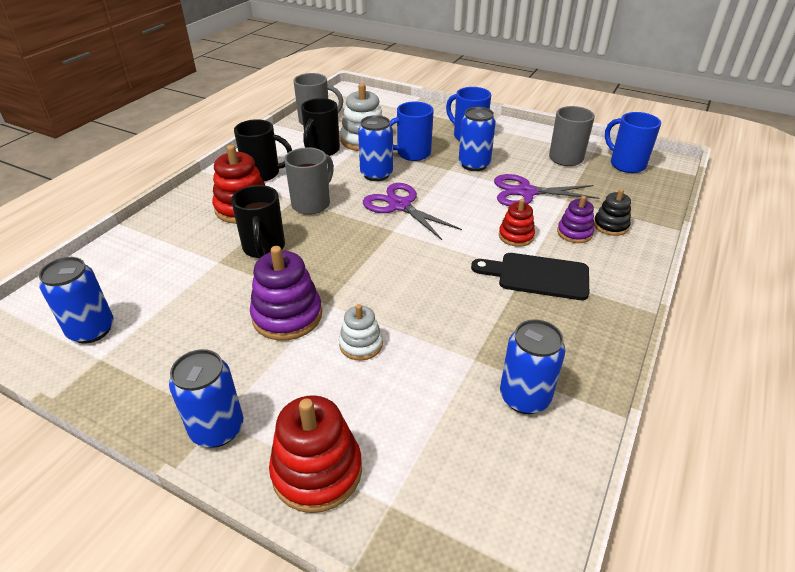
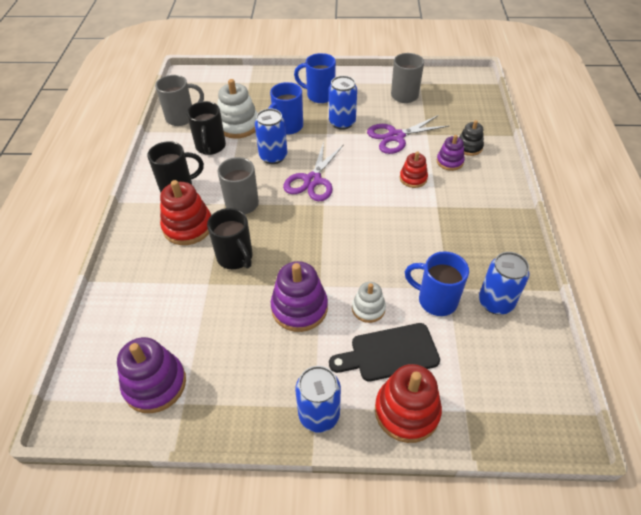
camera: 25 degrees left, 10 degrees up
blue can [39,257,114,343] -> purple stacking toy [117,337,186,413]
purple scissors [363,183,462,240] -> purple scissors turned 90 degrees counterclockwise [283,141,343,201]
black cutting board [471,253,589,300] -> black cutting board moved to [329,323,440,381]
blue mug [605,112,661,173] -> blue mug moved to [405,251,469,316]

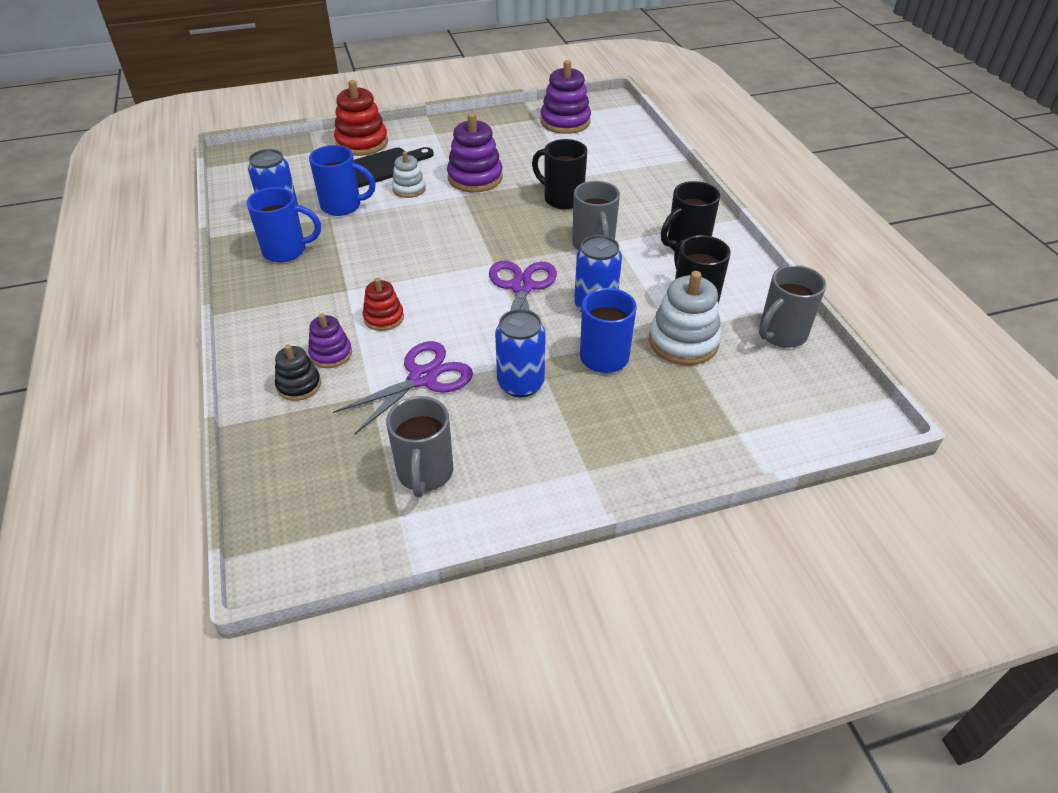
camera: 160 degrees right, 5 degrees down
red stacking toy [160,180,211,245] -> none
blue mug [294,53,336,103] -> blue mug moved to [246,187,321,262]
blue can [295,366,341,433] -> none

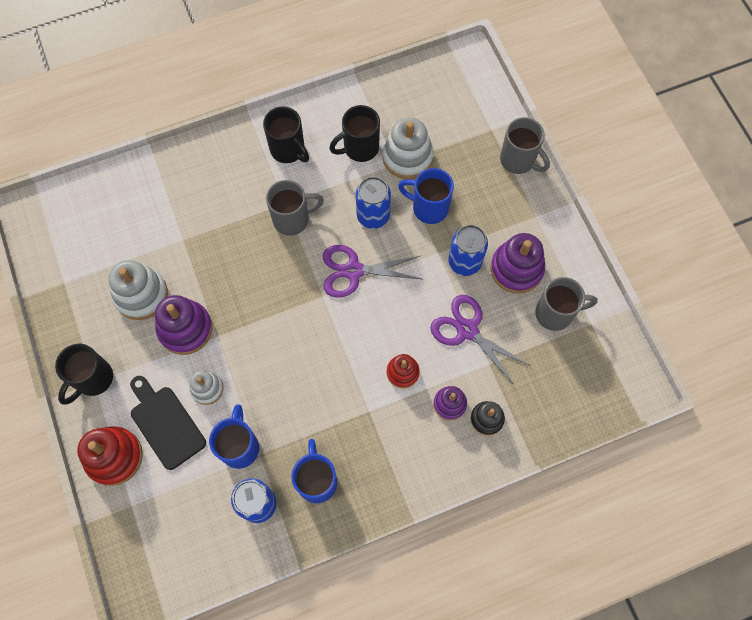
camera: 95 degrees left, 25 degrees up
black mug [532,139,587,209] -> black mug moved to [55,344,113,405]
purple stacking toy [540,60,591,134] -> purple stacking toy moved to [490,233,545,294]
grey mug [759,265,826,348] -> grey mug moved to [500,117,550,174]
none -> white stacking toy [109,260,168,320]

